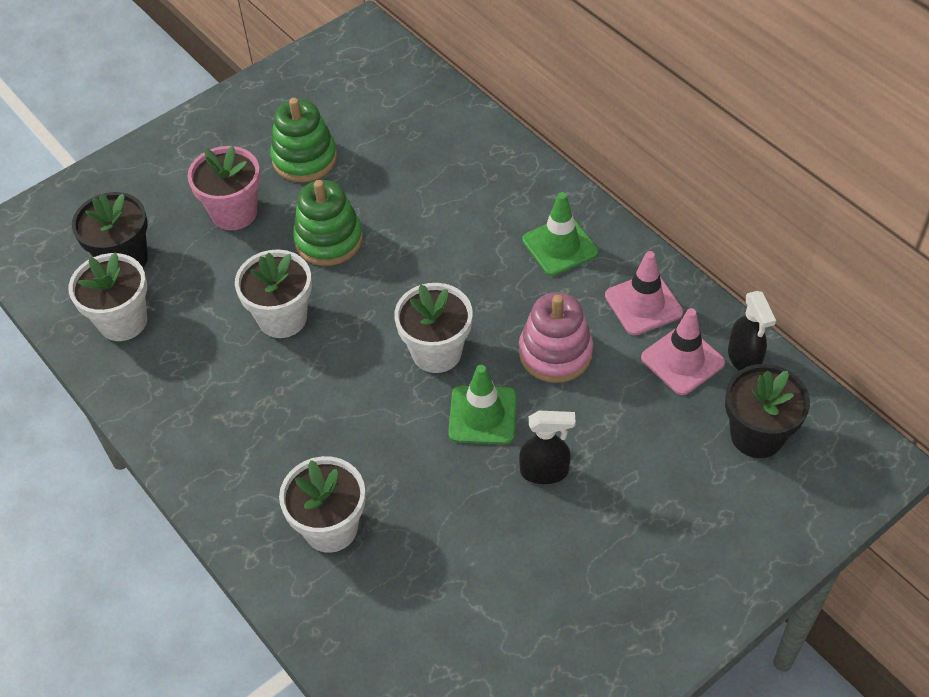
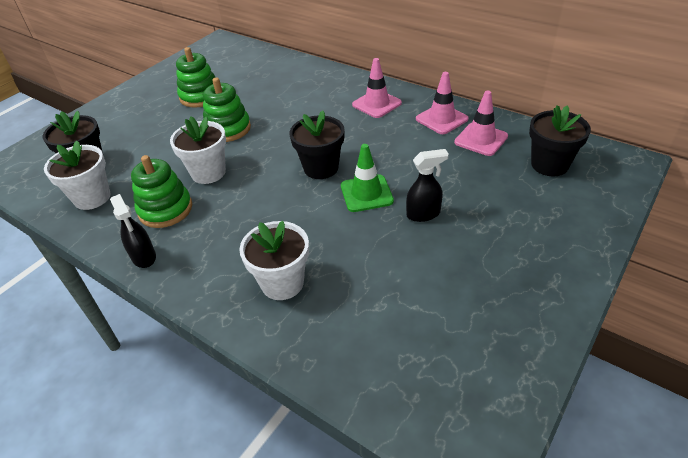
camera: 15 degrees left, 10 degrees down
pink flower pot [187,146,260,230] -> none
white flower pot [394,283,473,373] -> black flower pot [289,111,345,179]
pink stacking toy [519,292,593,383] -> none
green traffic cone [522,192,598,276] -> pink traffic cone [352,58,402,118]
black spray bottle [728,291,776,371] -> black spray bottle moved to [110,194,156,268]
none -> green stacking toy [131,155,192,228]

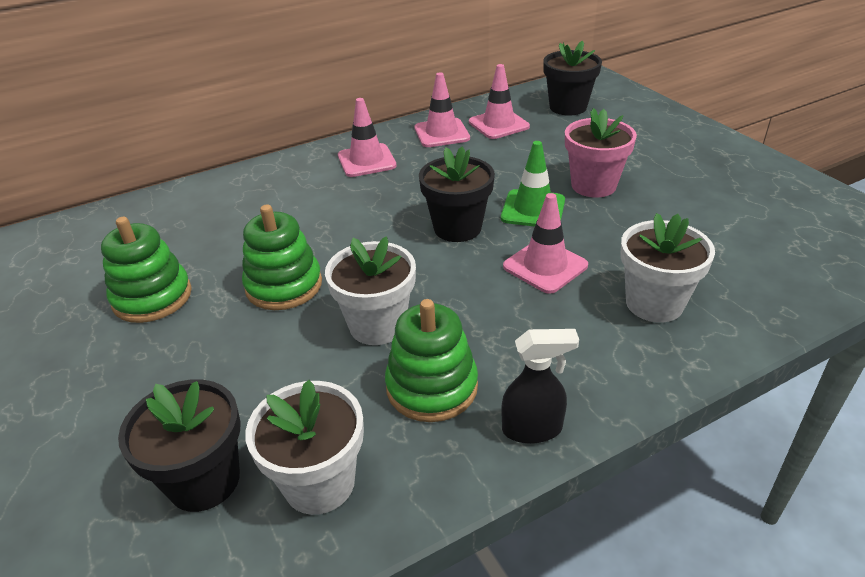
camera: 65 degrees left, 5 degrees down
black spray bottle [406,149,449,222] -> pink flower pot [565,108,637,198]
none -> pink traffic cone [503,193,588,294]

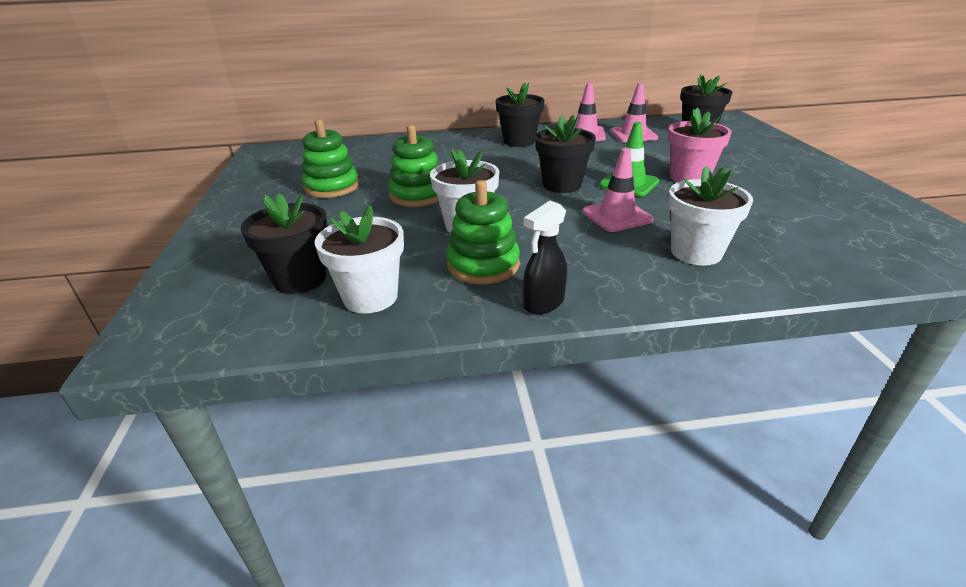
camera: 20 degrees right, 5 degrees down
pink traffic cone [338,98,397,177] -> black flower pot [496,83,545,147]
black spray bottle [502,329,579,444] -> black spray bottle turned 120 degrees clockwise [523,201,567,315]

